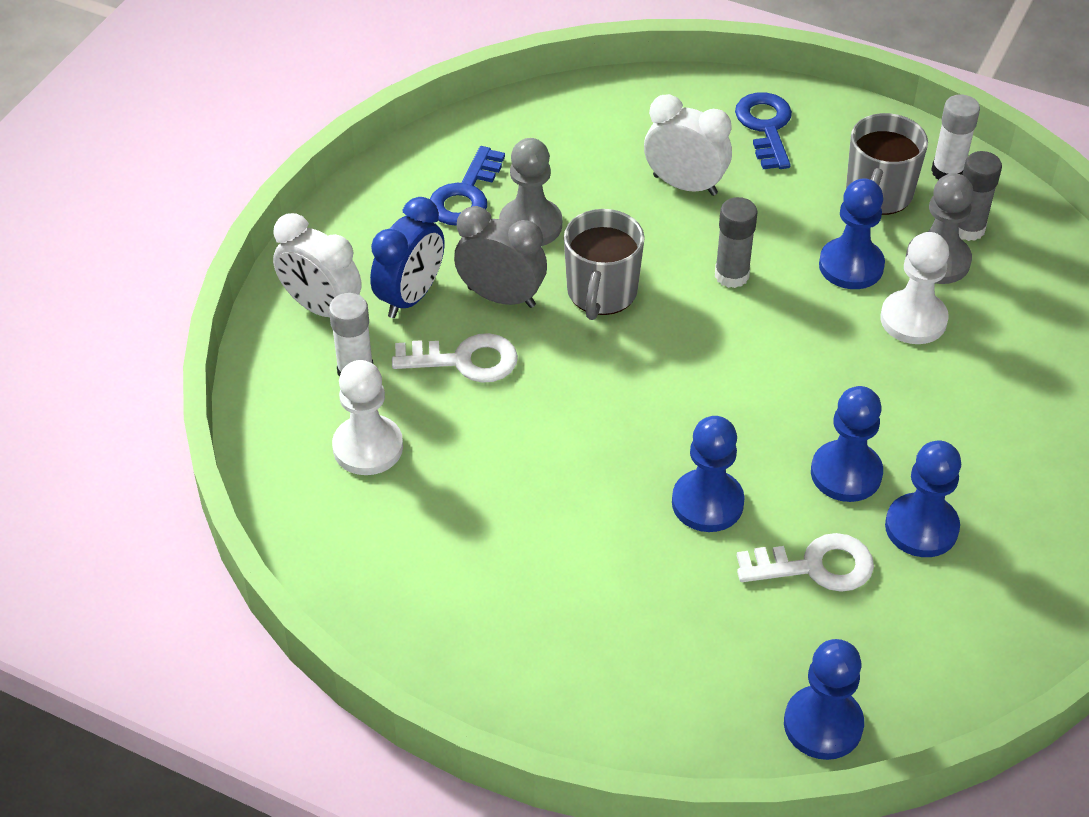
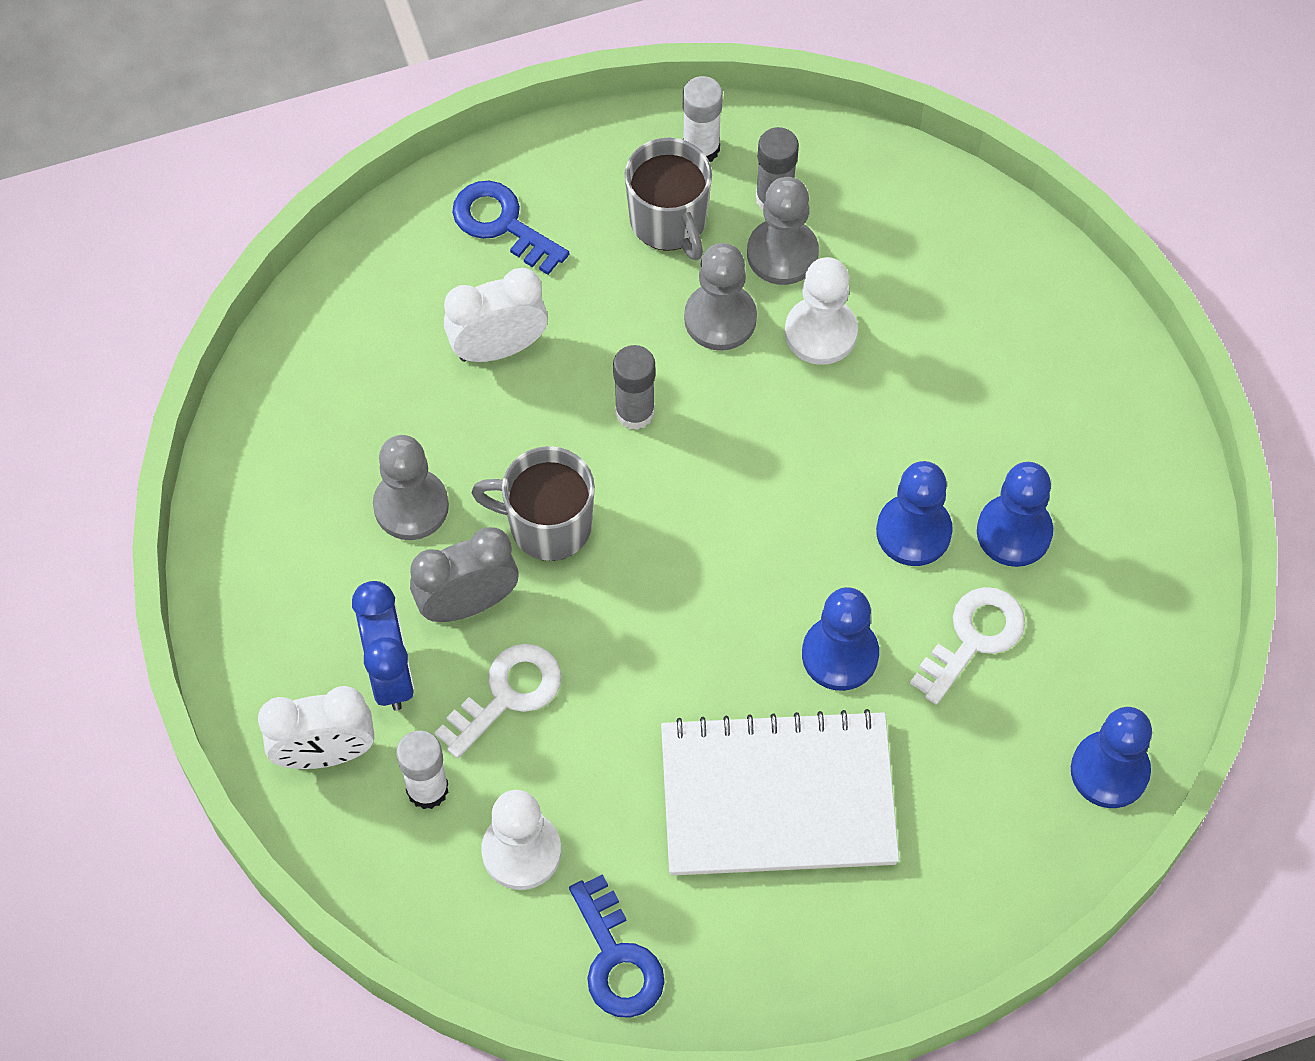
camera: 45 degrees left, 15 degrees up
blue key [430,146,505,226] -> blue key moved to [569,874,665,1018]
grey mug [564,209,645,320] -> grey mug turned 135 degrees clockwise [471,446,595,561]
blue pawn [819,178,885,289] -> grey pawn [684,243,757,351]
none -> white notebook [661,709,899,876]

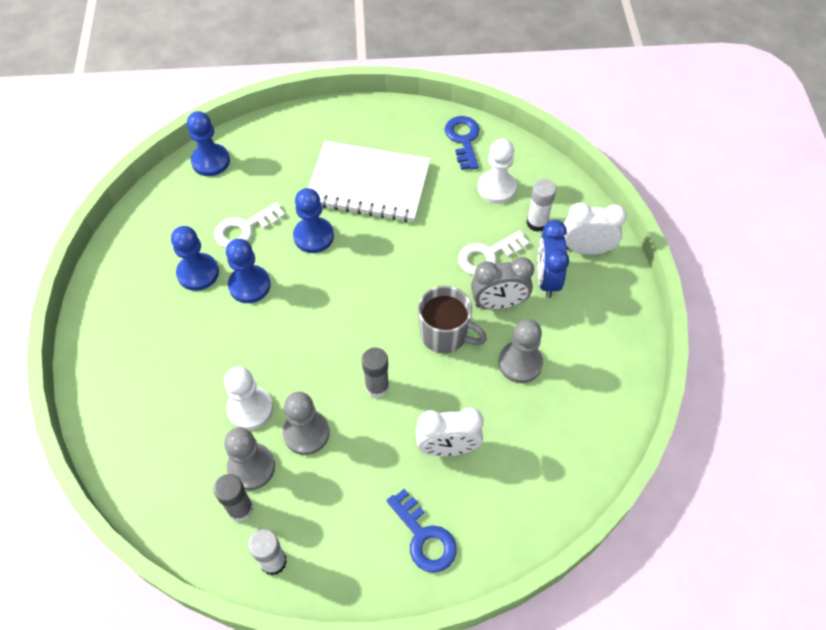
camera: 165 degrees left, 5 degrees down
grey mug [624,138,712,261] -> none

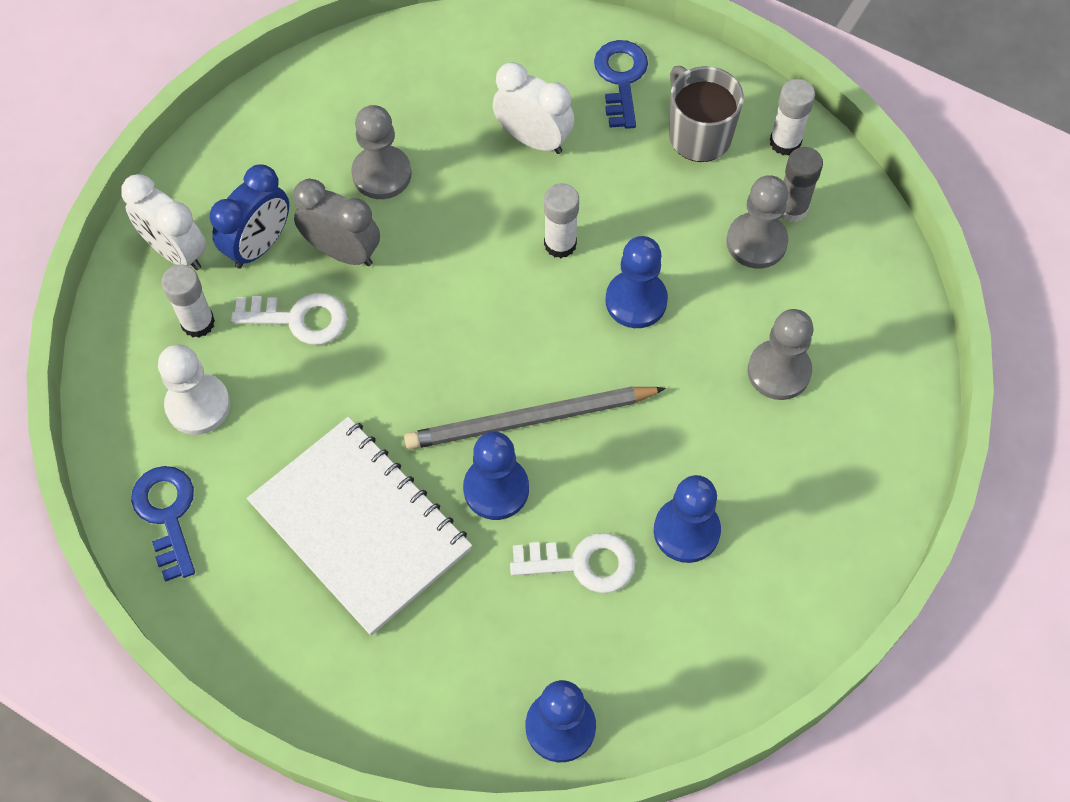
camera: 145 degrees left, 5 degrees up
white pawn [224,366,273,430] -> none
blue pawn [226,239,271,303] -> blue pawn moved to [605,236,668,328]
grey pawn [283,392,329,455] -> grey pawn moved to [748,309,813,400]
grey glue stick [362,347,389,398] -> white glue stick [544,183,579,258]
grey mug [418,286,487,354] -> grey mug moved to [669,66,744,162]
blue key [445,116,480,170] -> blue key turned 135 degrees clockwise [131,466,195,582]
none -> grey pencil [404,386,666,450]

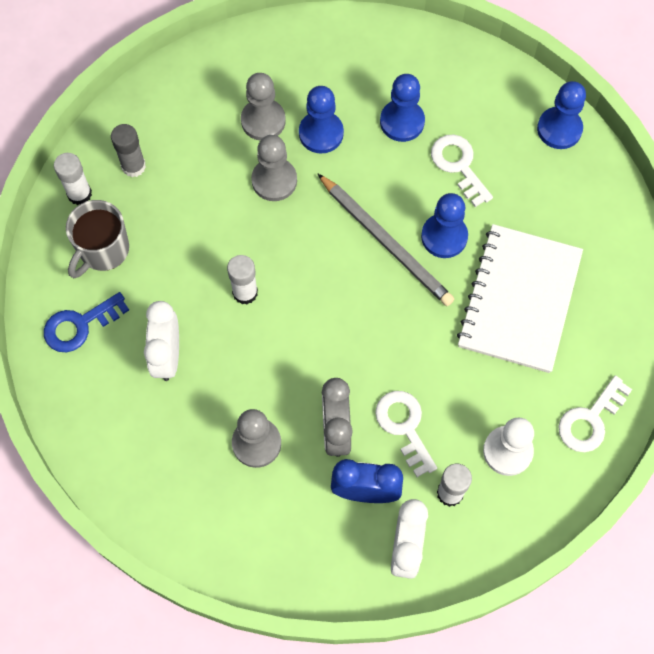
camera: 120 degrees left, 5 degrees up
blue key [131,466,195,582] -> white key [558,375,632,452]
blue pawn [605,236,668,328] -> blue pawn moved to [299,86,344,153]
grey pawn [726,175,788,269] -> grey pawn moved to [251,135,297,201]

